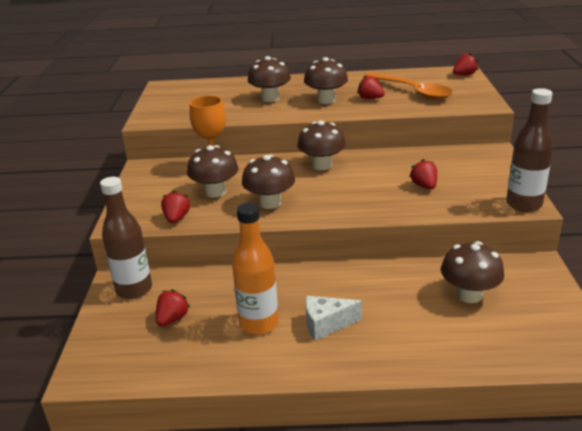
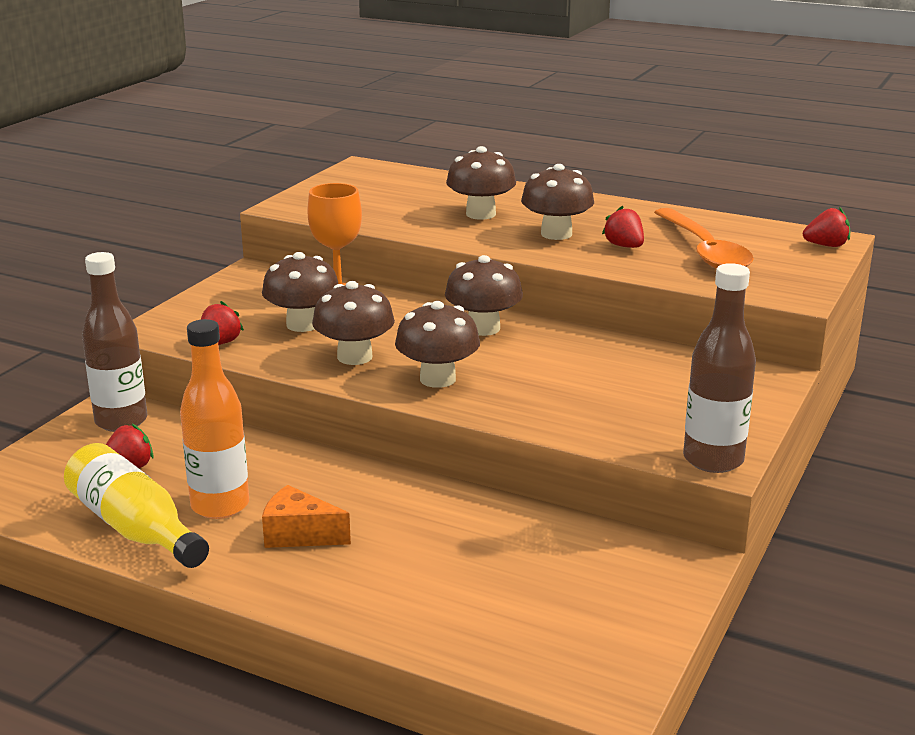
camera: 25 degrees right, 5 degrees down
white cheese [305,296,362,341] -> orange cheese [262,485,351,548]
red strawberry [409,159,437,189] -> none
brown mushroom [441,241,504,303] -> brown mushroom moved to [395,301,480,388]
none -> yellow bottle [64,443,209,568]

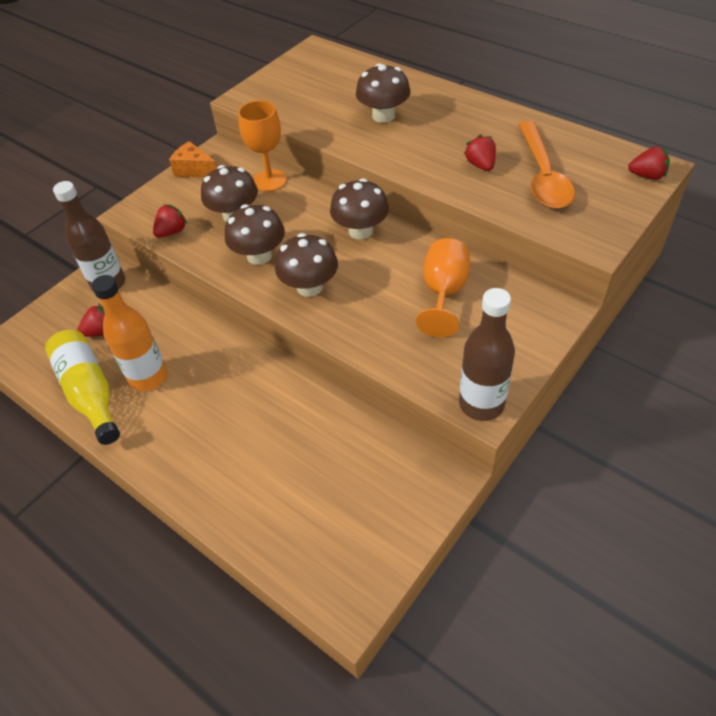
camera: 15 degrees right, 25 degrees up
orange cheese [262,485,351,548] -> orange cheese moved to [169,141,217,177]
brown mushroom [521,164,594,240] -> none
none -> orange goblet [416,238,470,338]

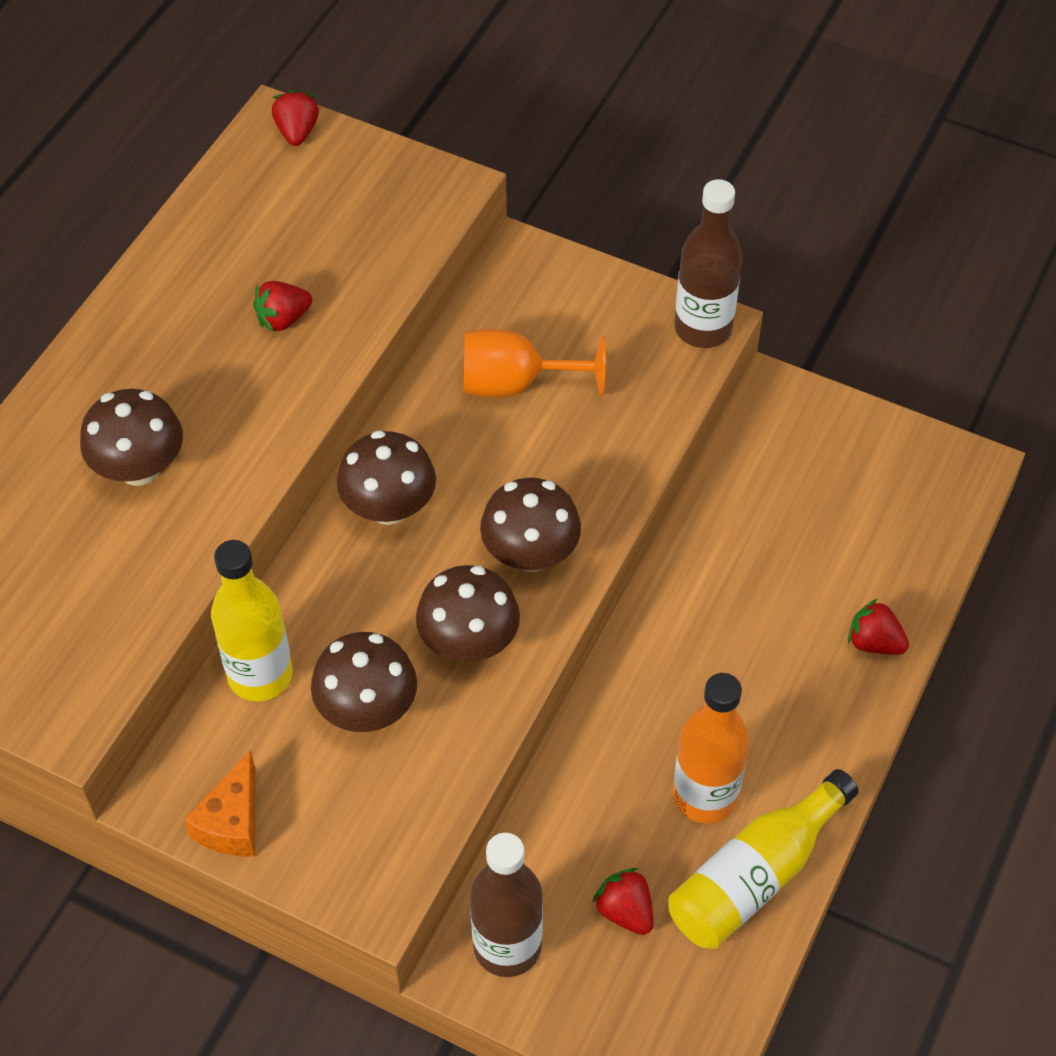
camera: 105 degrees left, 5 degrees up
red strawberry [153,204,188,238] -> red strawberry moved to [848,599,909,654]
orange goblet [238,100,287,192] -> yellow bottle [211,540,293,702]
orange spoon [518,121,575,209] -> none

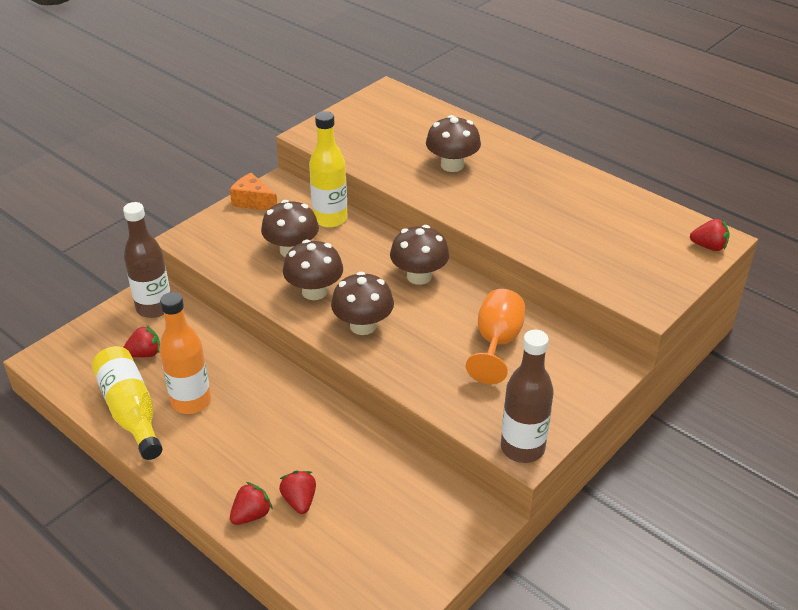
camera: 105 degrees right, 15 degrees down
red strawberry [253,281,312,333] -> red strawberry moved to [279,470,316,514]

